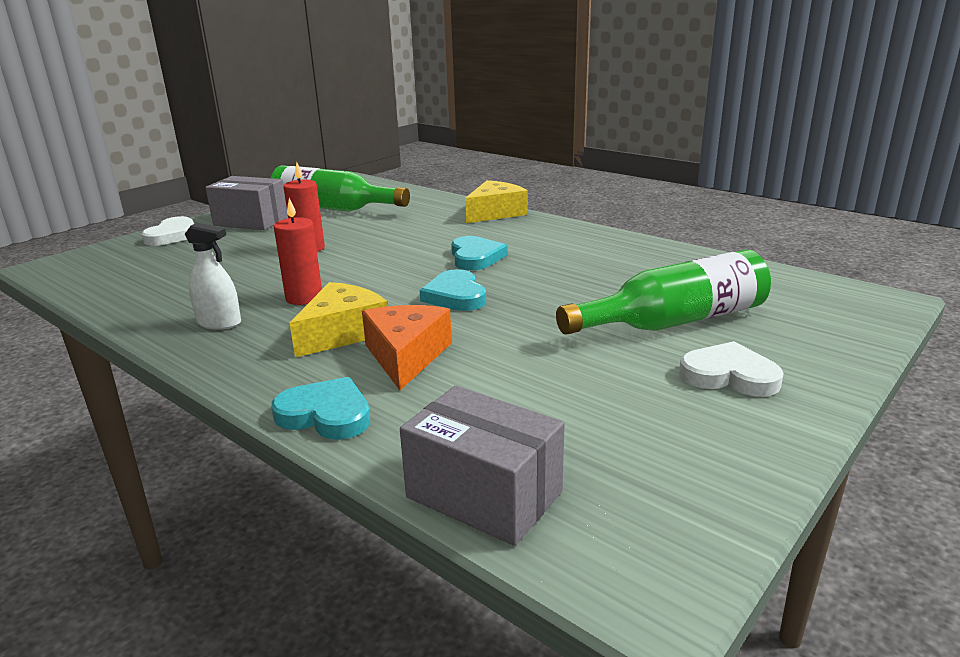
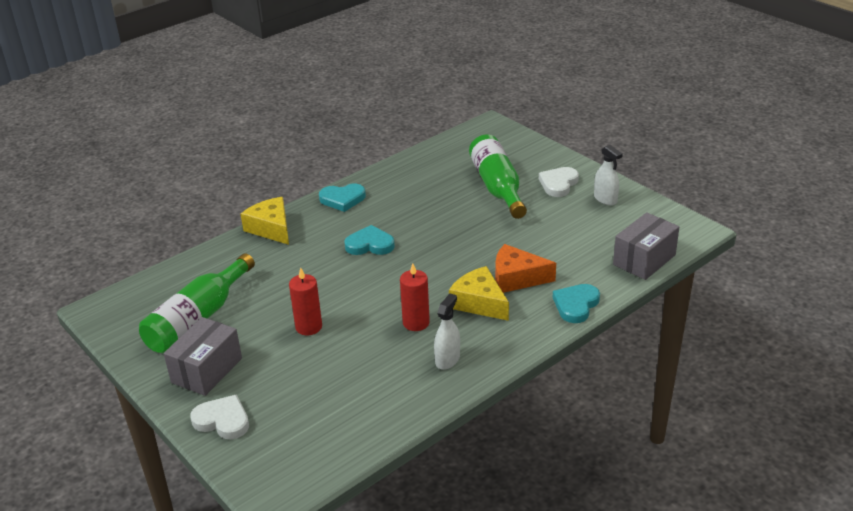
camera: 80 degrees left, 10 degrees up
turquoise heart [420,269,486,311] -> turquoise heart moved to [319,184,366,212]
none -> white spray bottle [594,145,623,205]

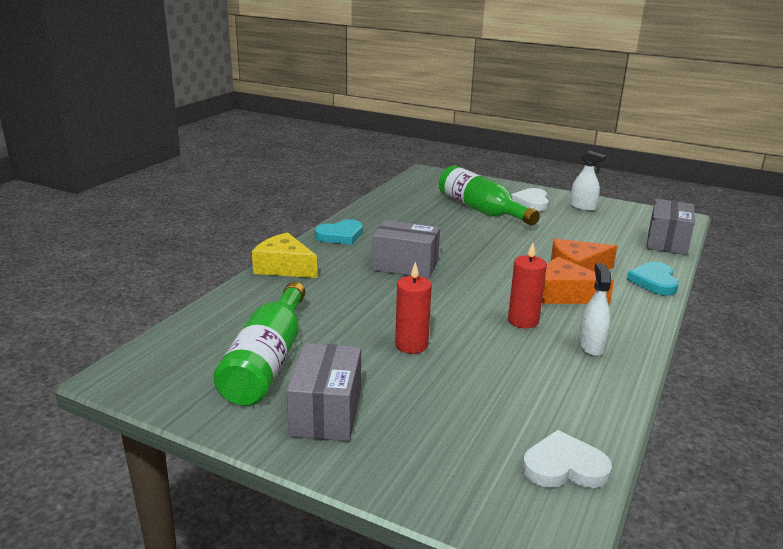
camera: 25 degrees left, 10 degrees down
white heart [191,394,249,439] -> white heart moved to [522,430,612,488]
turquoise heart [344,225,395,255] -> grey box [372,220,440,279]
yellow cheese [449,266,509,321] -> orange cheese [542,257,614,304]

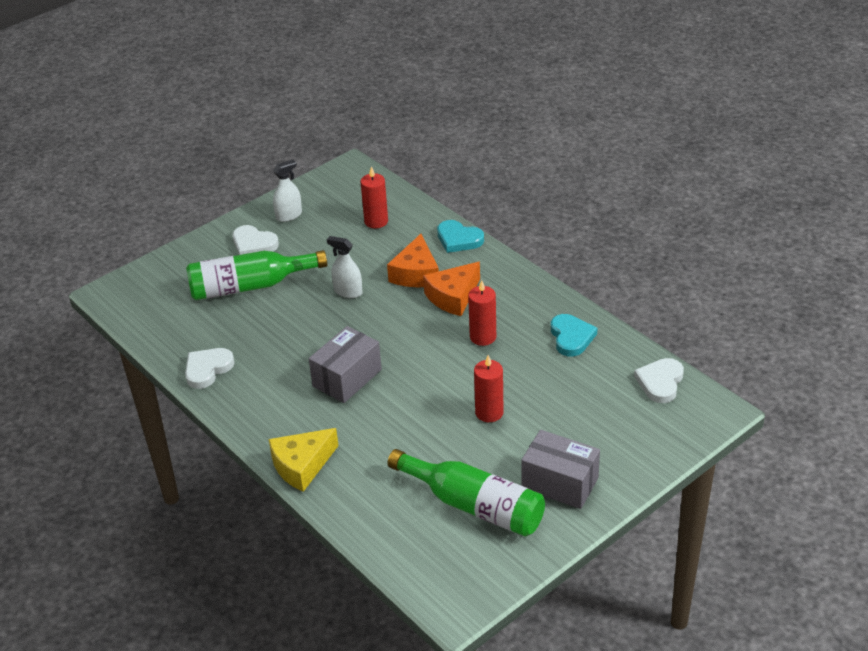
camera: 65 degrees left, 15 degrees up
turquoise heart [315,219,363,245] -> turquoise heart moved to [551,314,597,357]
white spray bottle [578,263,611,356] -> white spray bottle moved to [327,236,362,298]
grey box [647,199,695,255] -> none
none -> white heart [185,348,235,389]
none -> red candle [360,166,388,228]

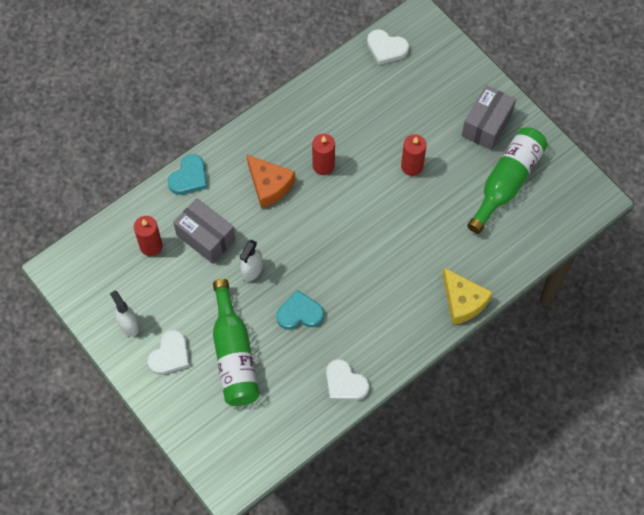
camera: 90 degrees left, 25 degrees up
grey box [309,326,382,403] -> grey box moved to [173,198,236,264]
orange cheese [387,234,439,287] -> none
turquoise heart [551,314,597,357] -> turquoise heart moved to [276,290,324,330]

